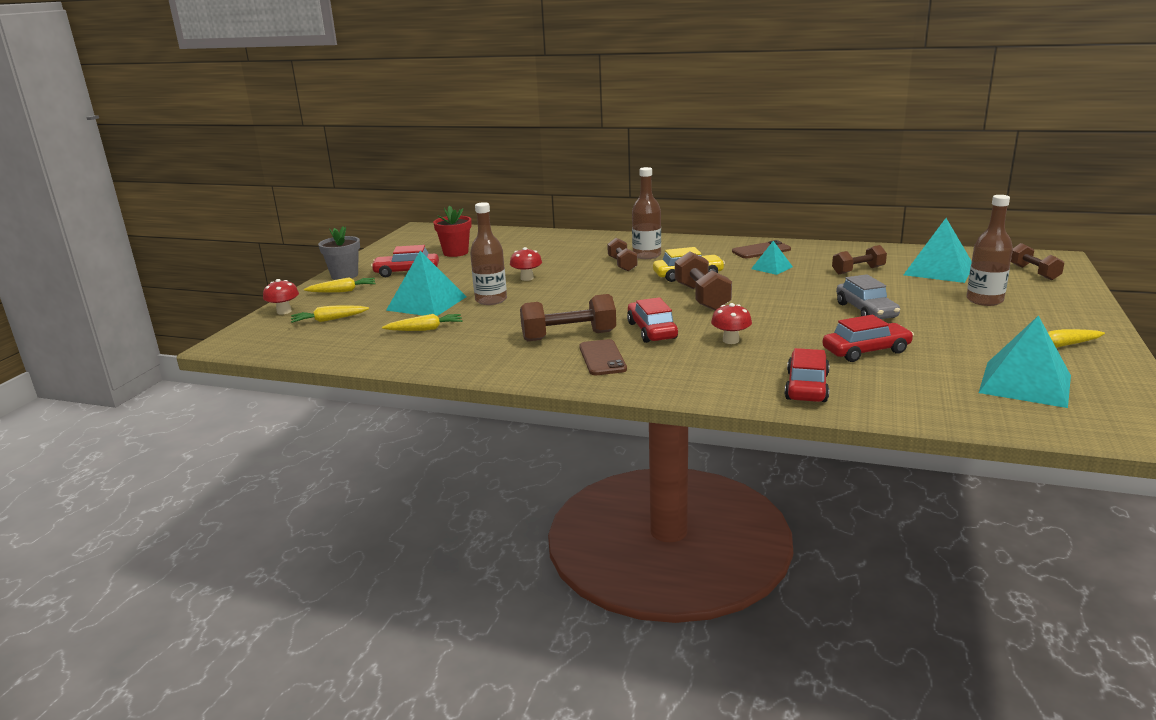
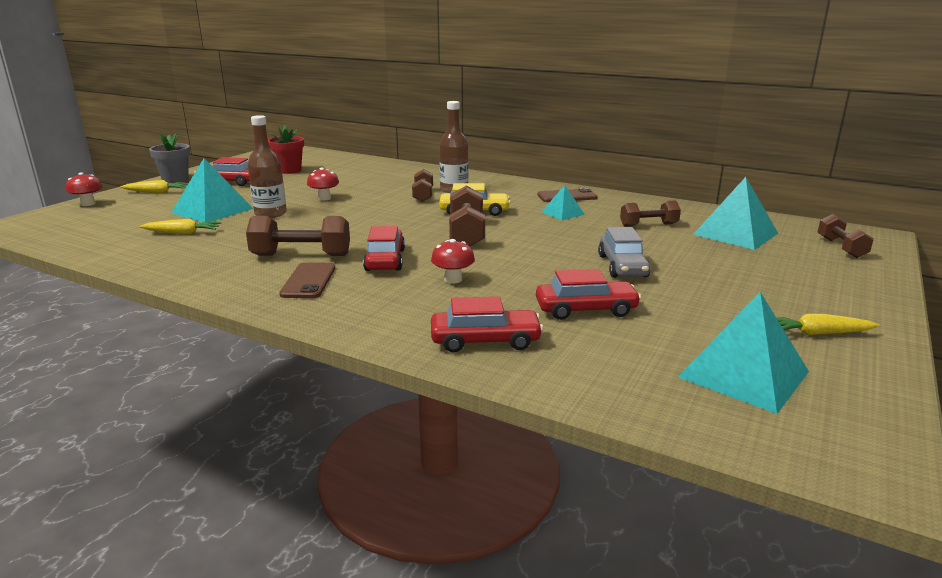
camera: 10 degrees right, 0 degrees up
yellow carrot [291,305,369,323] -> none
red car [785,348,830,402] -> red car turned 60 degrees clockwise [431,296,543,352]
brown bottle [966,195,1013,306] -> none

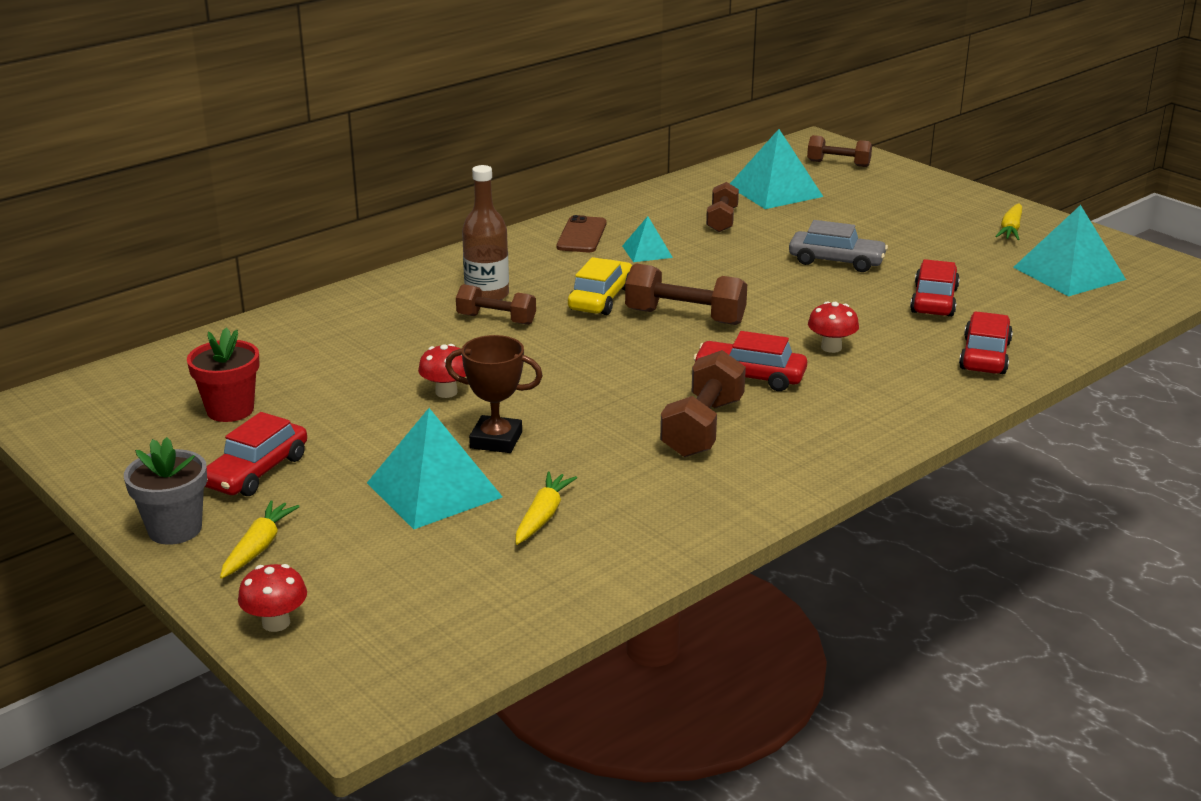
camera: 70 degrees left, 5 degrees up
brown bottle [248,115,287,218] -> brown trophy [445,335,543,453]
brown phone [279,262,335,298] -> none

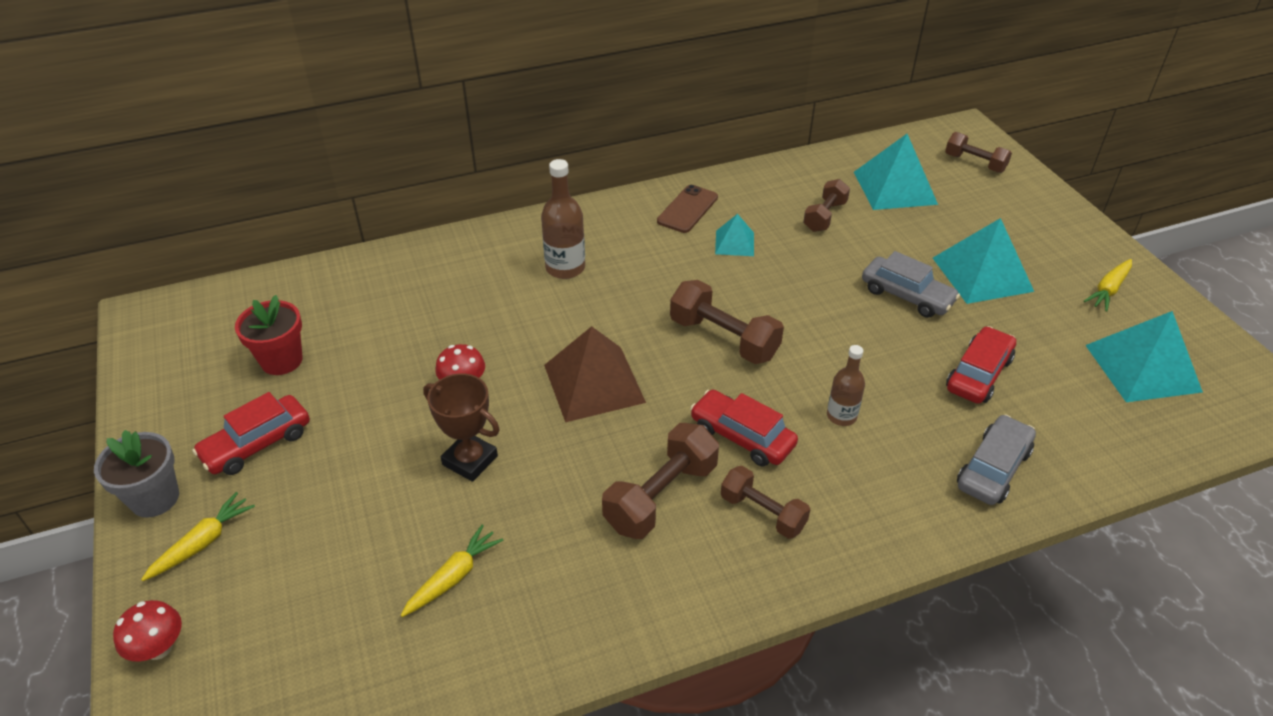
camera: 20 degrees right, 15 degrees up
turquoise pyramid [367,408,502,529] -> turquoise pyramid moved to [933,218,1034,304]
brown dumbbell [456,284,536,325] -> brown dumbbell moved to [721,466,810,539]
yellow car [568,257,632,315] -> none
red mushroom [808,301,859,353] -> brown bottle [827,345,865,426]
red car [959,312,1013,374] -> grey car [957,414,1036,505]
none -> brown pyramid [544,326,646,422]

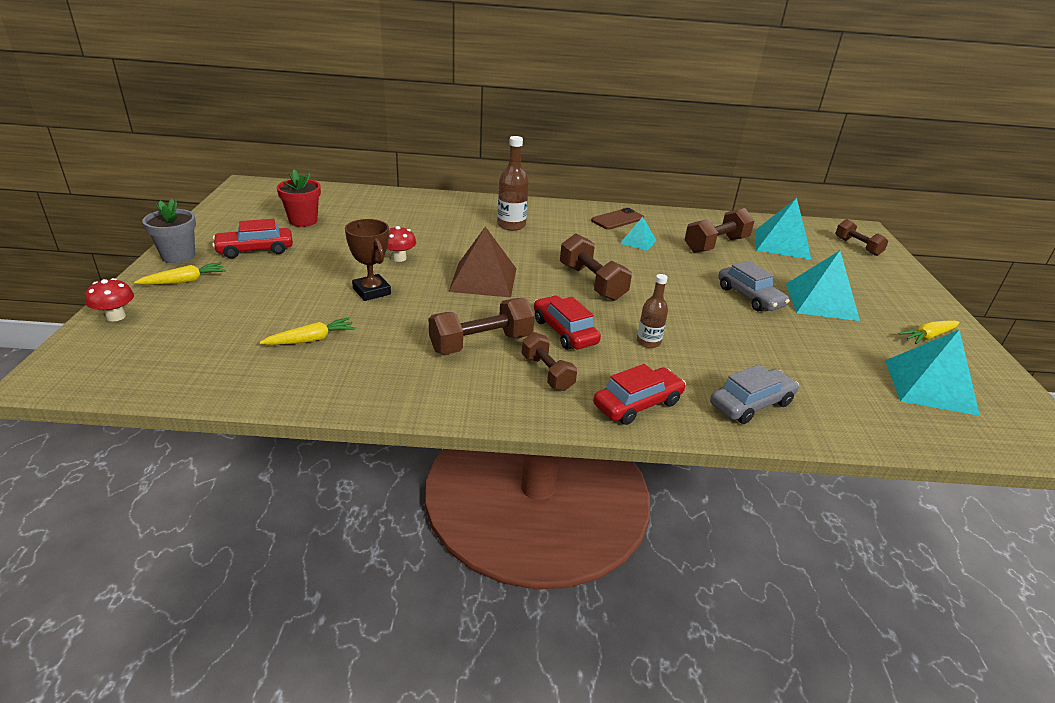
camera: 20 degrees right, 10 degrees down
brown dumbbell [803,179,850,232] -> brown dumbbell [685,208,754,253], size x1.52
red car [946,326,1016,404] -> red car moved to [593,364,686,425]

